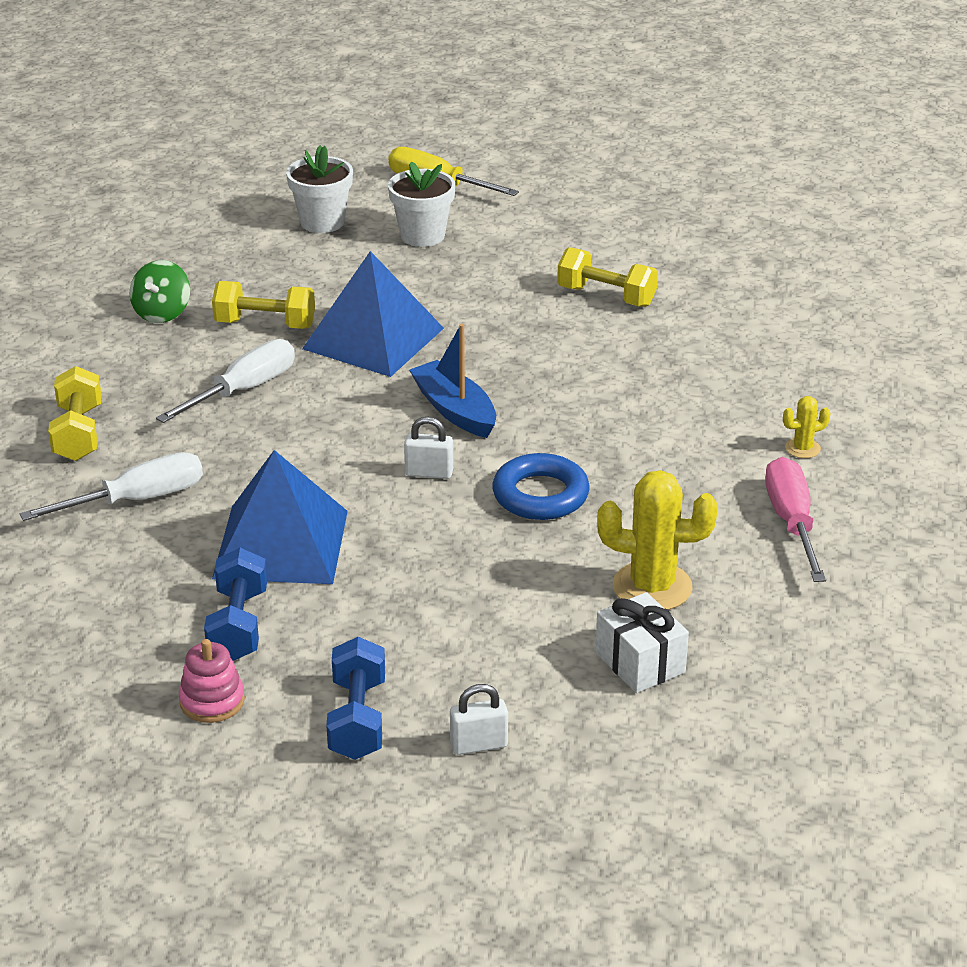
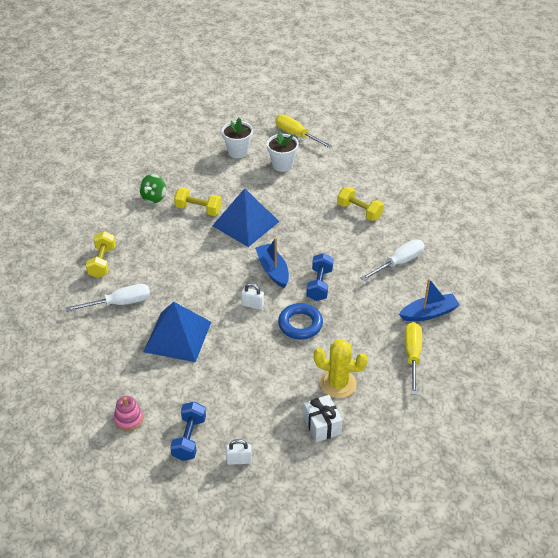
camera: 10 degrees right, 10 degrees up
white screwdriver [156,339,295,423] -> white screwdriver moved to [361,239,424,281]
blue dumbbell [204,548,267,661] -> blue dumbbell moved to [306,253,333,301]
pink screwdriver [765,457,826,582] -> yellow screwdriver [405,322,422,395]
yellow cactus [783,396,831,458] -> blue boat [399,278,460,321]

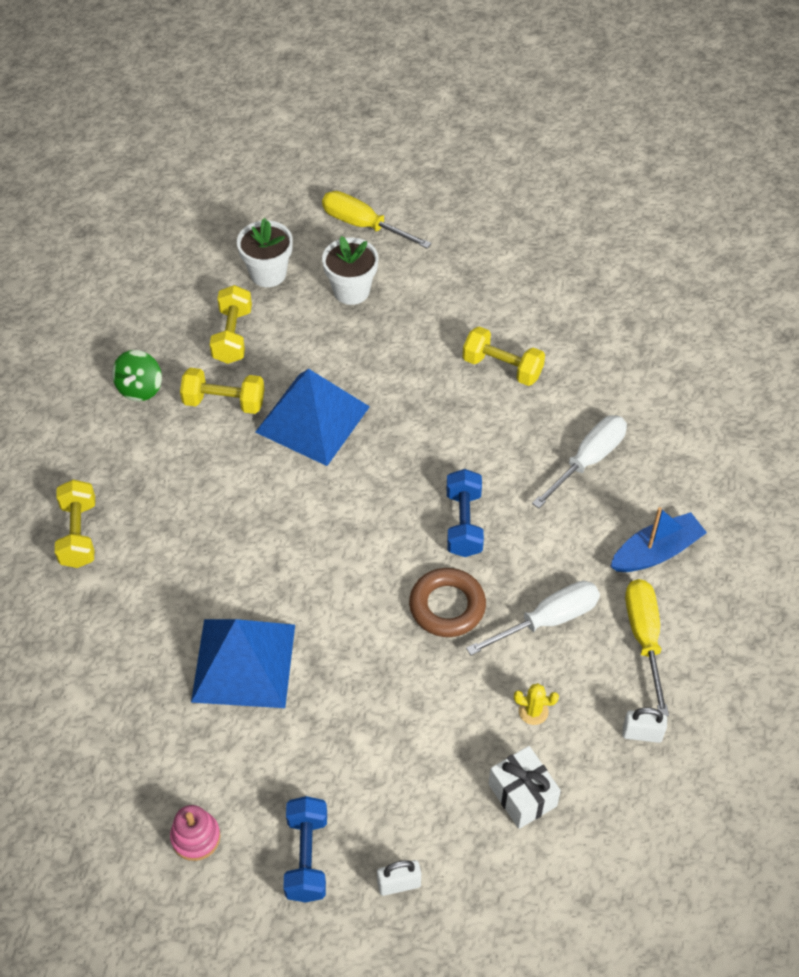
camera: 10 degrees left, 10 degrees up
white screwdriver [66,284,150,311] -> white screwdriver moved to [466,581,600,655]
white padlock [241,283,264,310] -> white padlock moved to [622,707,667,743]
blue boat [255,238,289,288] -> none
blue ring [278,303,323,339] -> brown ring [409,568,486,637]
yellow cactus [313,339,368,398] -> yellow cactus [514,683,559,725], size x0.48
none -> yellow dumbbell [210,285,252,364]

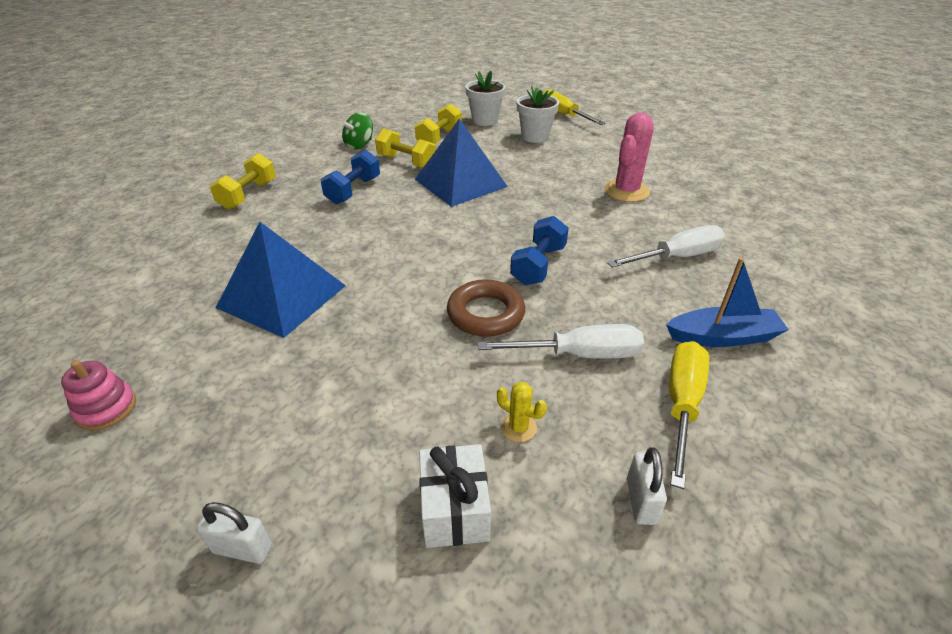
camera: 25 degrees right, 15 degrees down
blue dumbbell [283,796,327,902] -> blue dumbbell moved to [320,150,380,204]
yellow dumbbell [463,326,545,386] -> pink cactus [604,113,654,202]
white padlock [622,707,667,743] -> white padlock turned 60 degrees clockwise [627,447,667,525]

